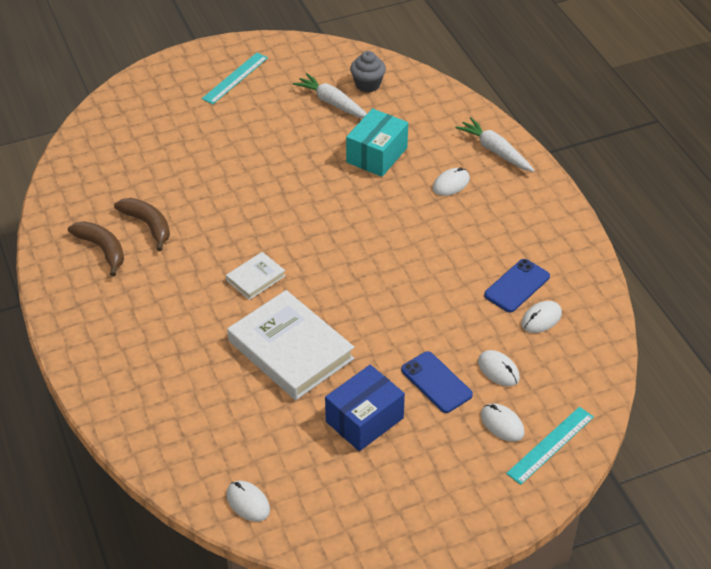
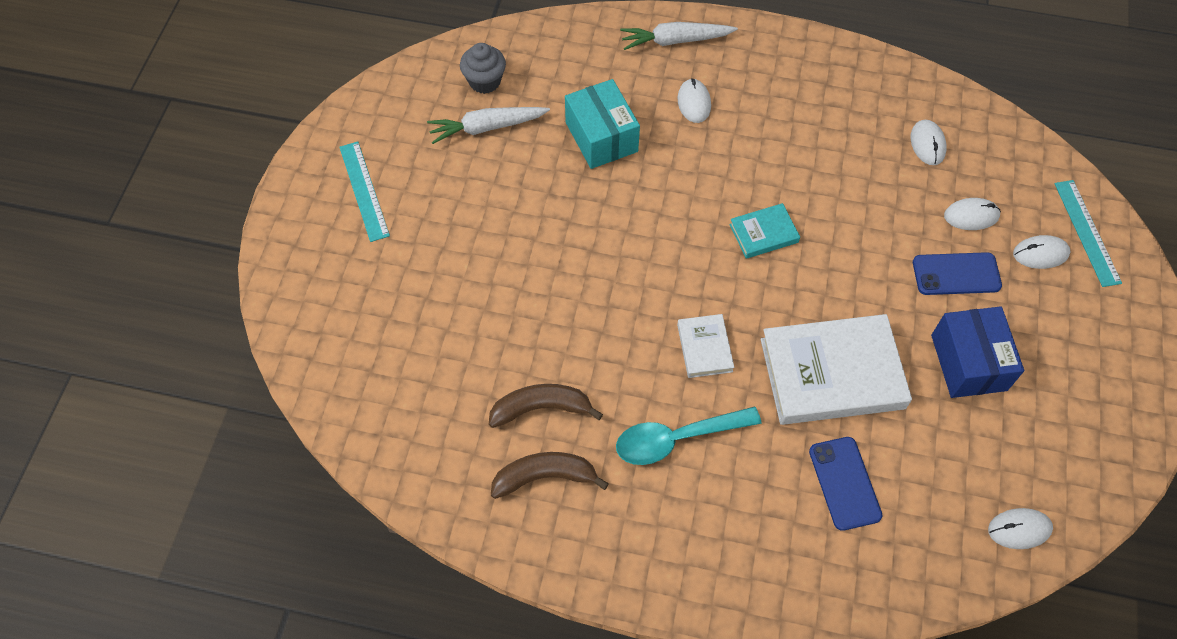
camera: 55 degrees left, 15 degrees up
blue phone [484,259,550,312] -> blue phone moved to [809,437,883,531]
none -> turquoise spoon [616,406,761,465]
none -> turquoise book [729,203,800,259]

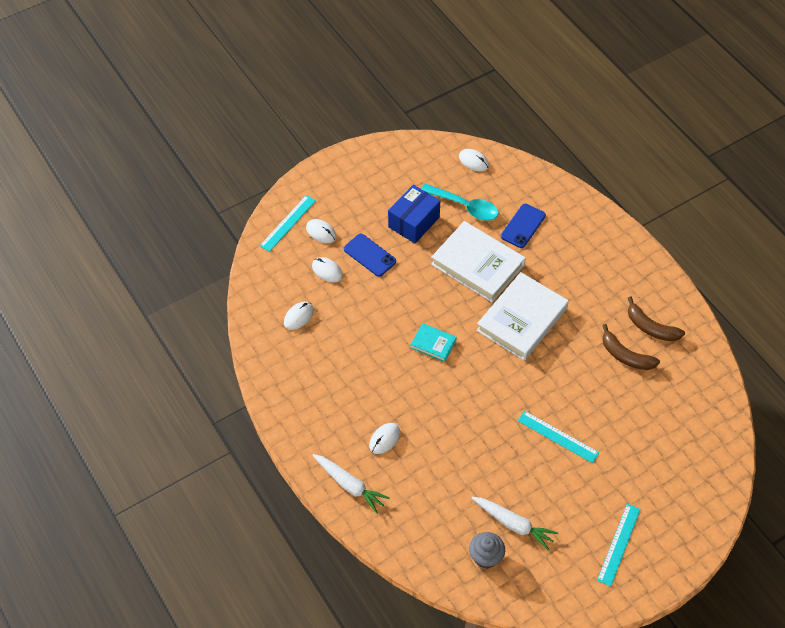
camera: 135 degrees left, 5 degrees down
turquoise box [565,79,640,169] -> none
turquoise spoon [616,406,761,465] -> turquoise spoon moved to [421,184,499,221]
white book [677,314,734,378] -> white book [476,272,569,361], size x2.07
none -> turquoise ruler [518,411,599,463]

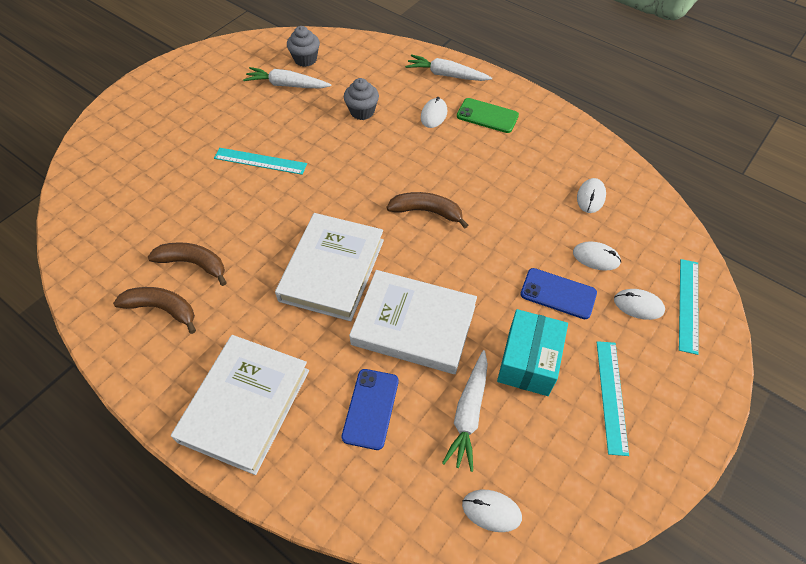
camera: 160 degrees right, 0 degrees up
blue box [388,185,440,243] -> turquoise box [497,309,568,396]
turquoise book [411,323,457,362] -> brown banana [386,192,468,228]
turquoise spoon [421,184,499,221] -> white carrot [442,350,488,472]
turquoise ruler [597,504,641,586] -> turquoise ruler moved to [597,341,629,456]
none -> white book [171,335,309,475]
none -> grey cupcake [344,78,379,120]
none -> green phone [457,98,519,133]

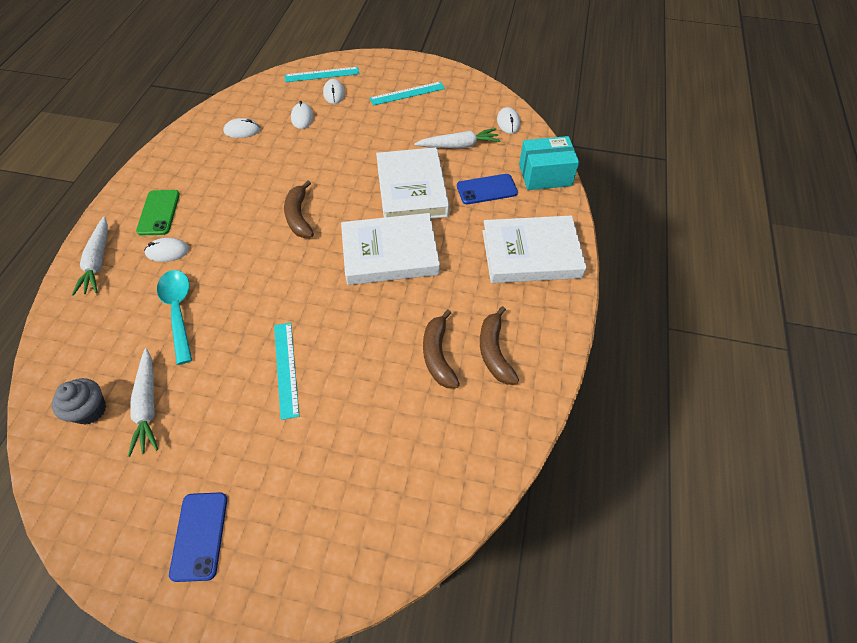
camera: 115 degrees left, 0 degrees up
grey cupcake [344,78,379,120] -> turquoise spoon [157,270,192,365]
turquoise box [497,309,568,396] -> turquoise box moved to [519,136,579,190]
blue phone [520,268,597,319] -> blue phone moved to [169,492,227,582]

